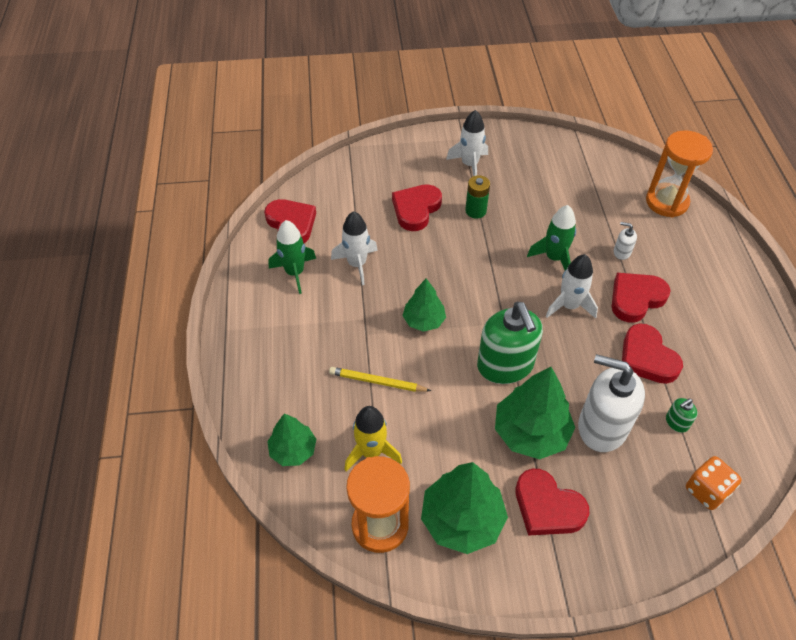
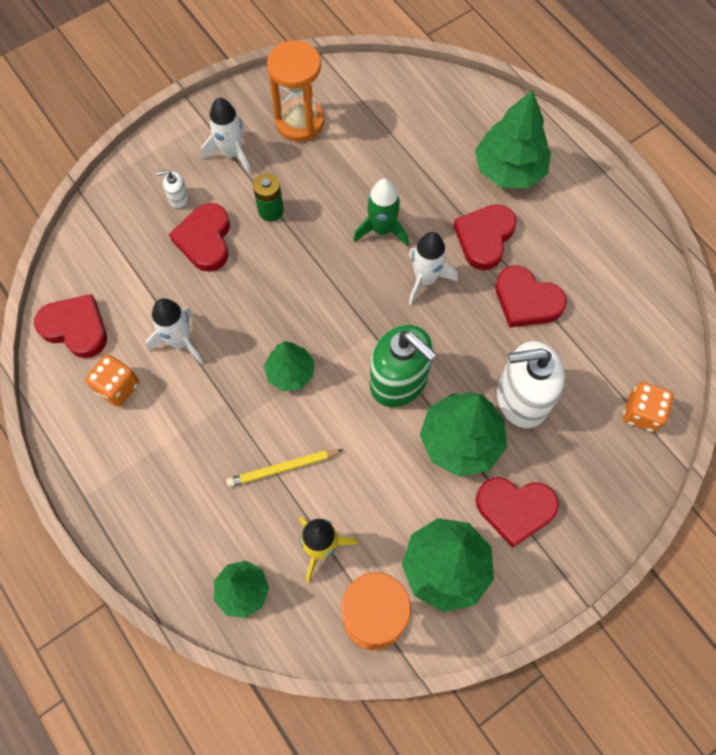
camera: 30 degrees left, 15 degrees up
green rocket [269,220,316,294] -> orange dice [86,354,139,407]
white soap dispenser [614,222,637,260] -> white soap dispenser moved to [156,170,188,208]
orange hourglass [646,130,713,218] -> orange hourglass moved to [267,40,324,142]
green soap dispenser [666,398,698,433] -> none
none -> green tree [475,90,551,188]

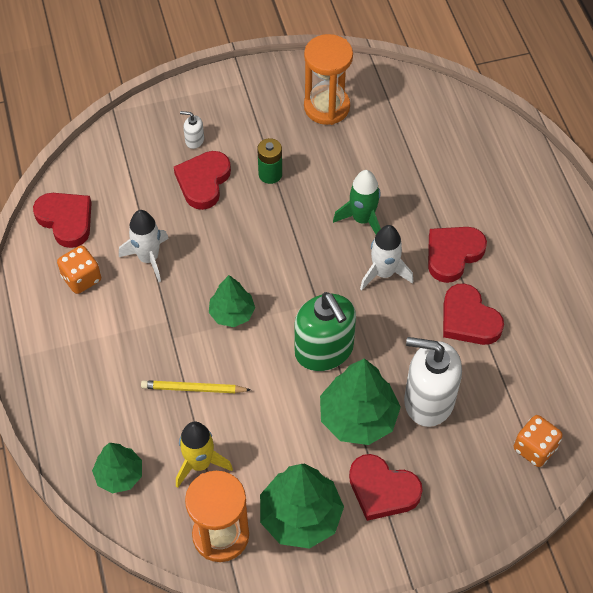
camera: 20 degrees right, 10 degrees down
white rocket [201,98,251,174] -> none
green tree [475,90,551,188] -> none

